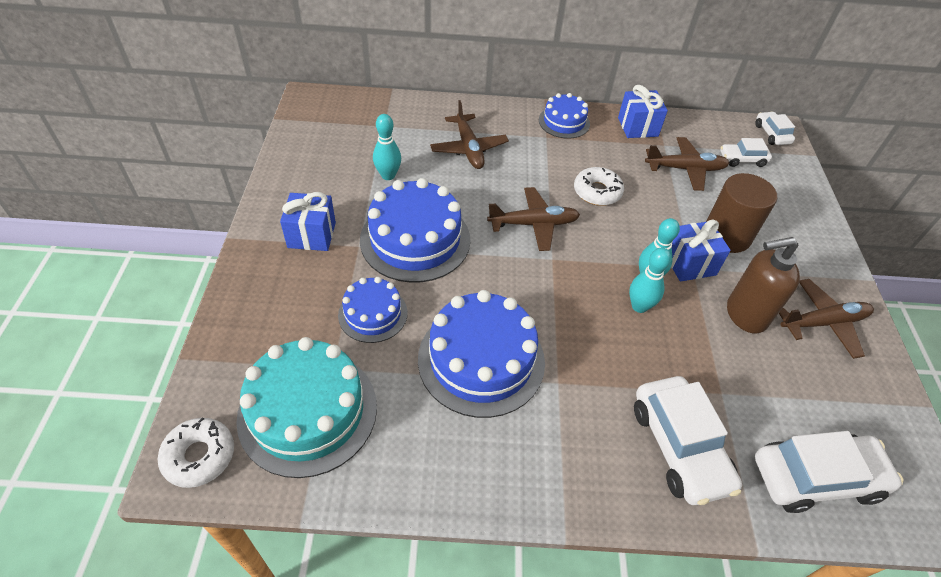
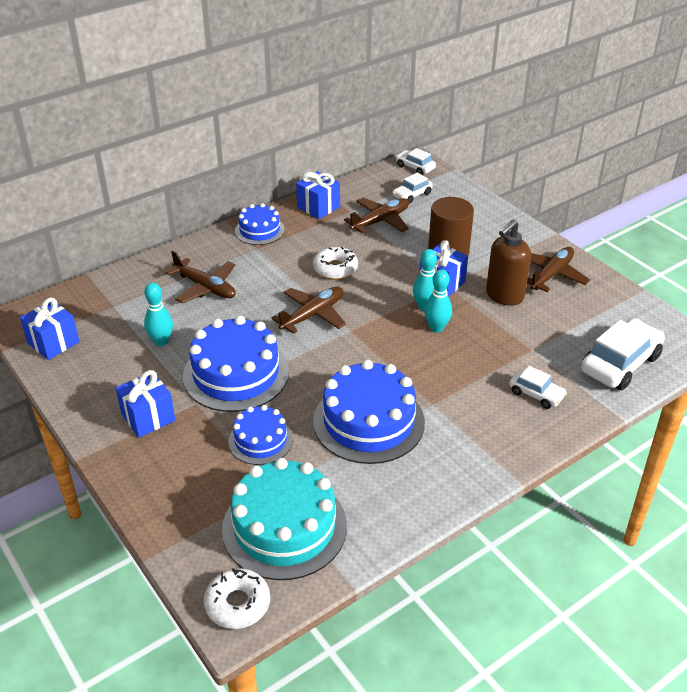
camera: 35 degrees left, 10 degrees down
white car [634,376,742,505] -> white car [509,366,567,409], size x0.55
none -> blue gift [20,298,80,360]

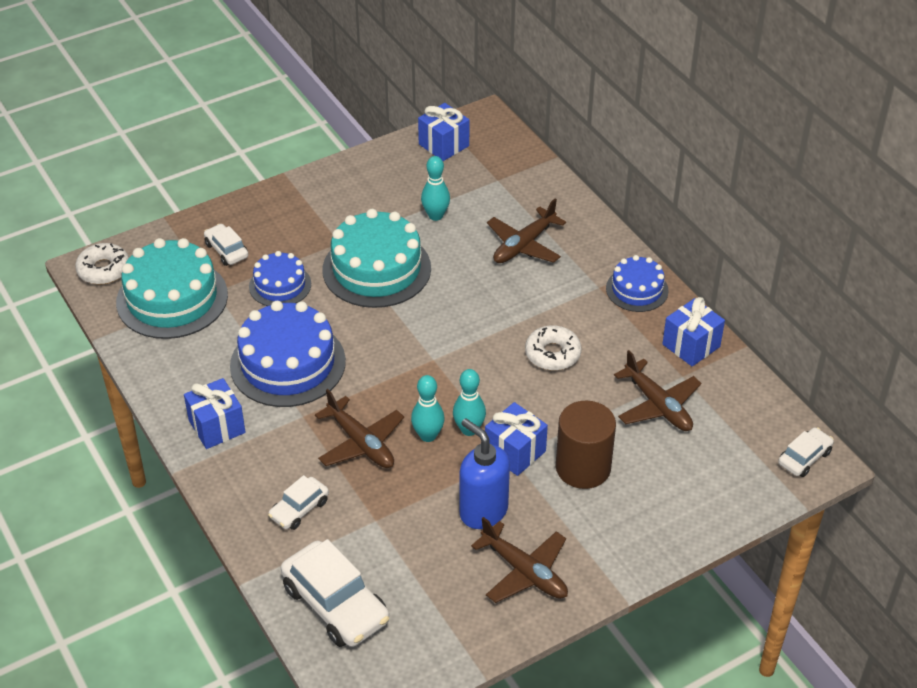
camera: 95 degrees right, 5 degrees up
blue gift [116,370,175,437] -> blue gift moved to [184,378,245,449]
blue cake [183,316,289,412] -> turquoise cake [323,209,431,308]
brown plane [271,287,346,334] -> brown plane moved to [315,389,404,468]
white car [392,172,433,204] -> white car moved to [204,224,248,266]
brown soap dispenser [486,219,531,306] -> blue soap dispenser [460,419,510,529]

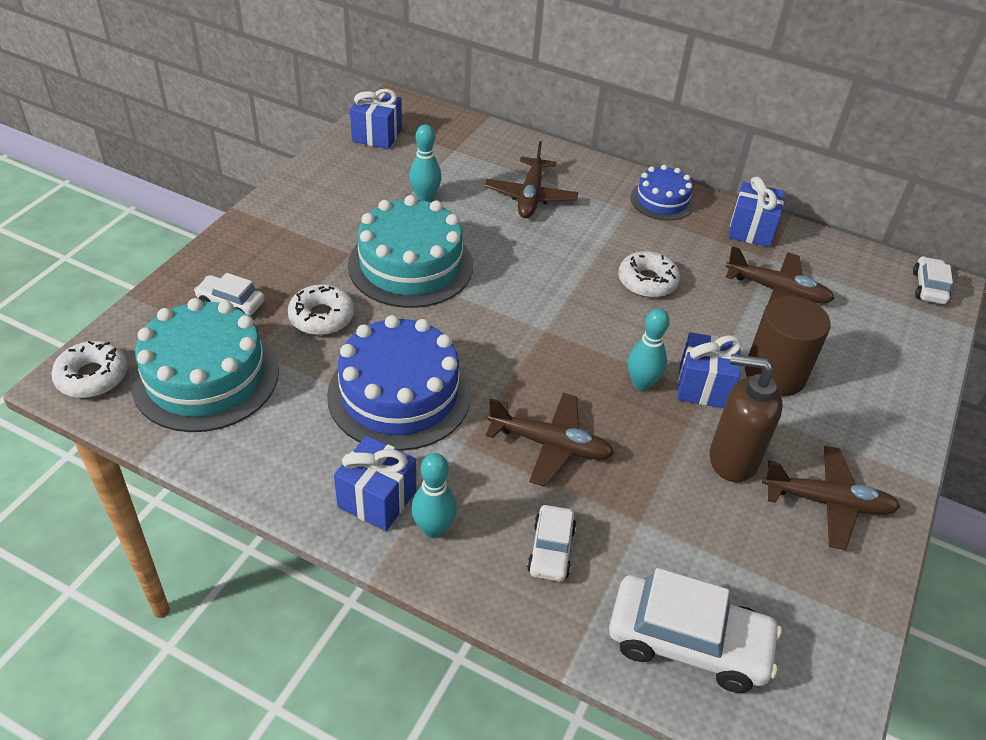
camera: 35 degrees left, 0 degrees up
blue cake [249,251,311,306] -> white donut [288,284,354,335]
turquoise bowling pin [411,375,445,442] -> turquoise bowling pin moved to [411,453,457,538]
blue soap dispenser [460,419,510,529] -> brown soap dispenser [710,354,783,482]

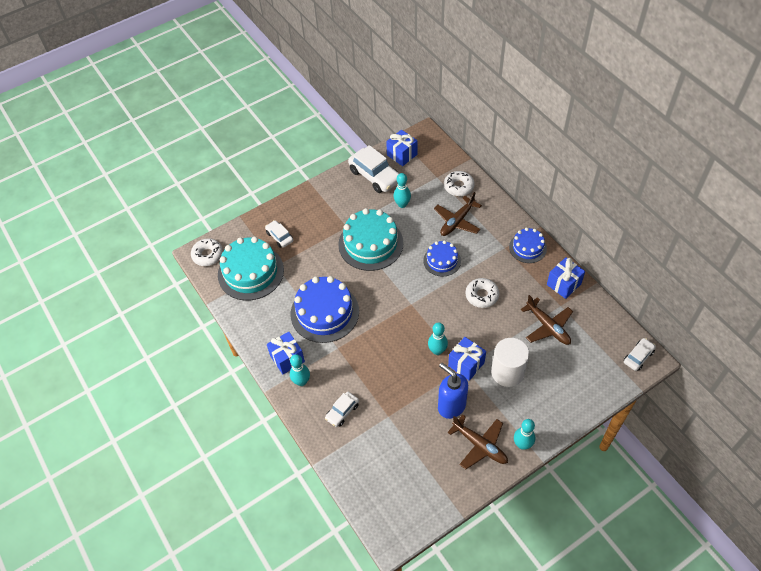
camera: 35 degrees right, 10 degrees up
white donut [288,284,354,335] -> white donut moved to [444,171,475,196]
brown plane [485,393,614,486] -> none
white car [609,568,782,693] -> white car moved to [348,145,399,193]
brown soap dispenser [710,354,783,482] -> blue soap dispenser [438,363,468,419]
brown cylinder [745,296,831,396] -> white cylinder [491,338,529,387]
none -> blue cake [423,240,461,277]
none -> turquoise bowling pin [514,419,535,450]

